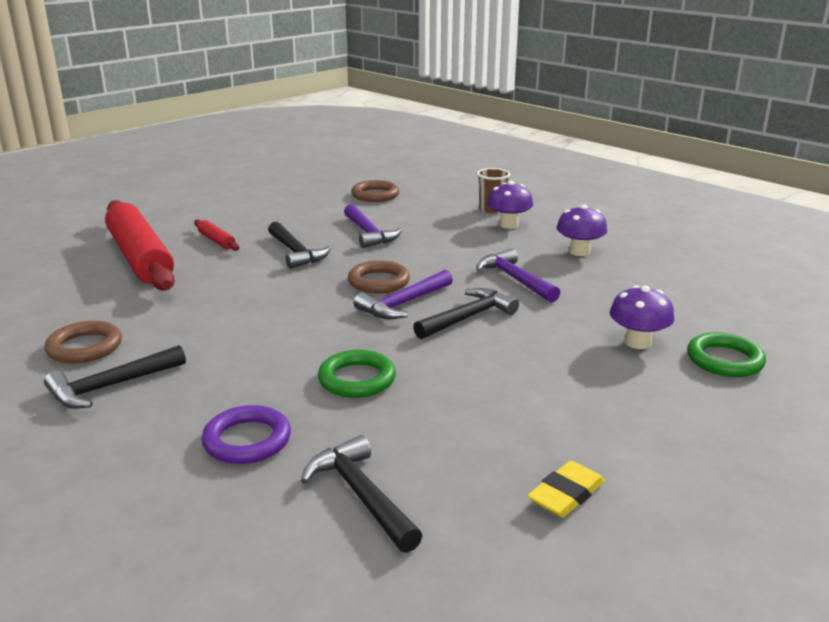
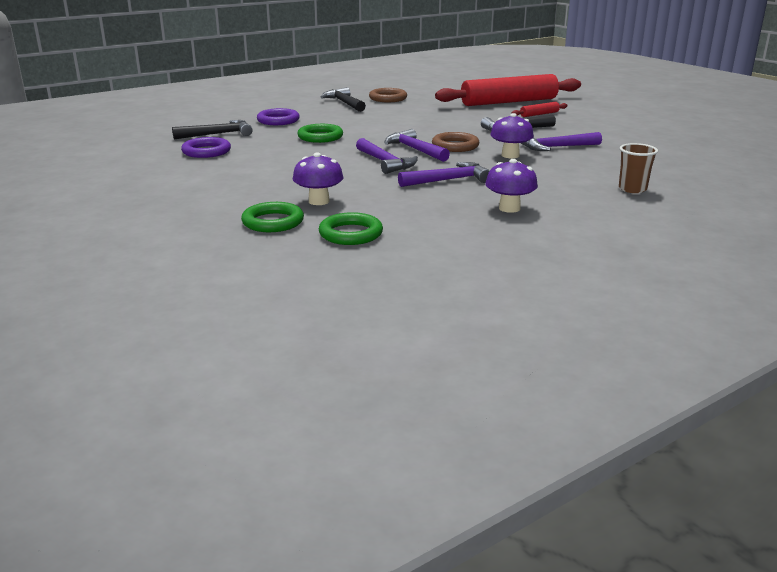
camera: 100 degrees right, 0 degrees up
brown ring [351,180,399,202] -> none
black hammer [413,288,519,339] -> purple hammer [356,138,418,174]
purple mushroom [487,181,533,229] -> purple mushroom moved to [490,113,534,158]
yellow eraser [527,461,605,518] -> none
none -> purple ring [181,137,231,158]
none -> green ring [319,212,383,245]

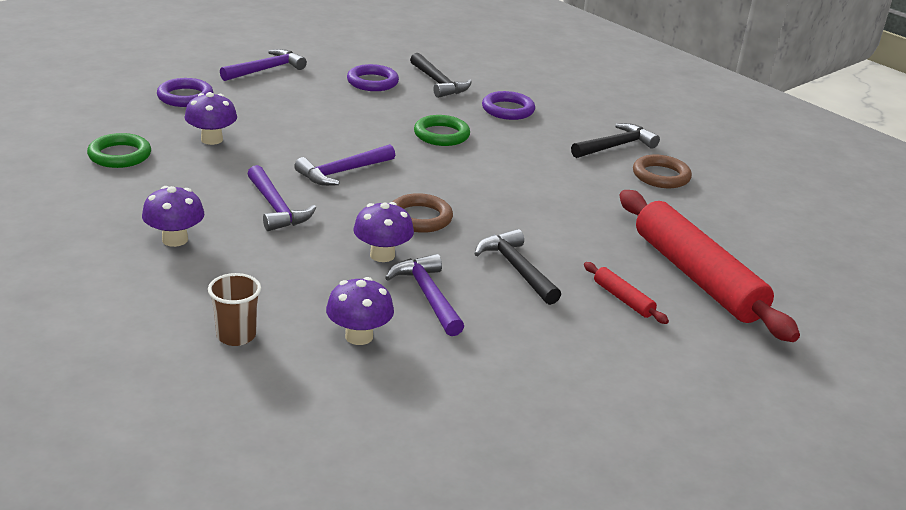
camera: 80 degrees right, 5 degrees up
green ring [241,202,304,232] -> none
purple hammer [385,129,450,162] -> purple hammer moved to [220,49,307,81]
none -> purple ring [157,78,213,107]
none -> purple mushroom [326,277,394,345]

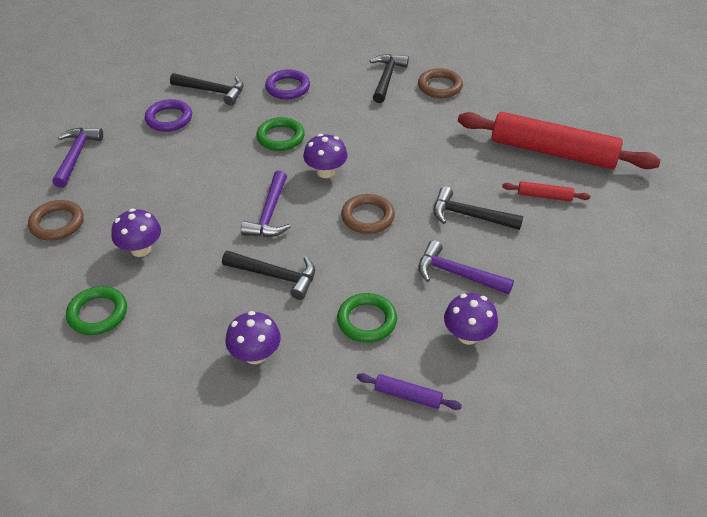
camera: 40 degrees left, 15 degrees up
purple ring [157,78,213,107] -> brown ring [28,200,84,240]
brown cup [208,273,261,346] -> purple rolling pin [357,373,462,410]
purple hammer [247,165,316,231] -> black hammer [222,251,315,300]
purple mushroom [353,202,414,262] -> purple mushroom moved to [303,134,348,178]
none -> green ring [337,293,397,343]

